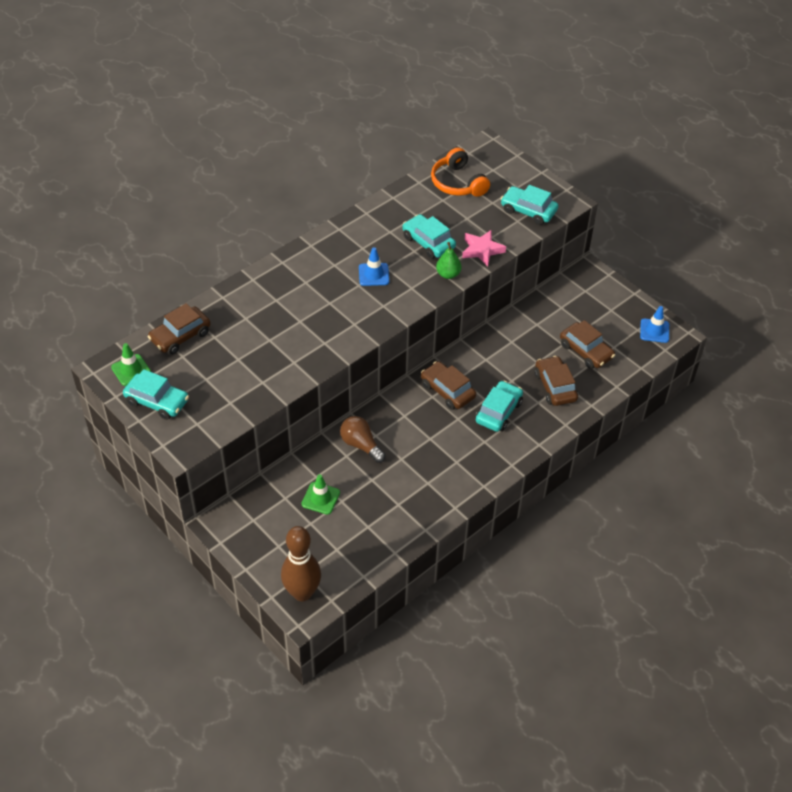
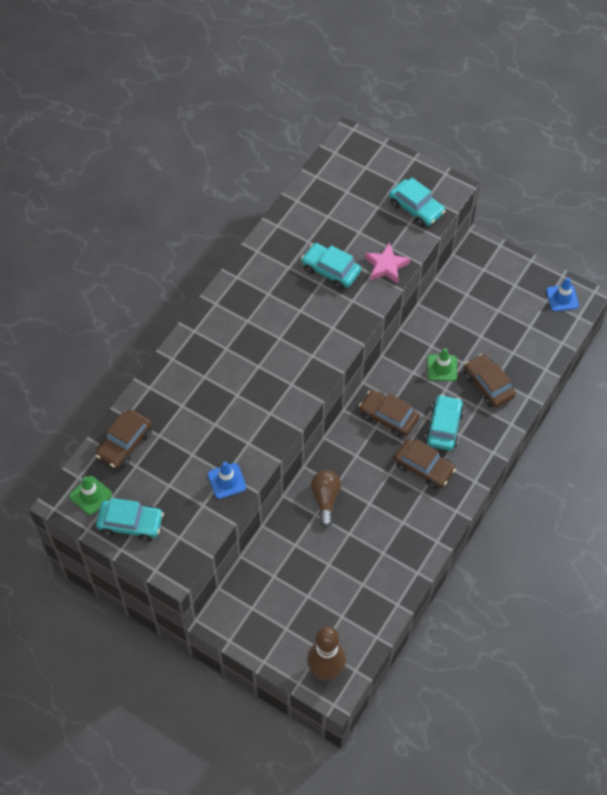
camera: 15 degrees left, 10 degrees up
green traffic cone [301,474,340,515] -> green traffic cone moved to [428,348,457,381]
brown light bulb [340,416,386,463] -> brown light bulb turned 60 degrees clockwise [311,470,341,527]
blue traffic cone [359,247,389,286] -> blue traffic cone moved to [208,462,246,499]
orange headphones [431,147,490,197] -> none
green pear [436,242,461,279] -> none
turquoise car [501,185,558,225] -> turquoise car turned 150 degrees counterclockwise [389,178,445,227]
brown car [560,320,615,369] -> brown car moved to [394,439,456,489]

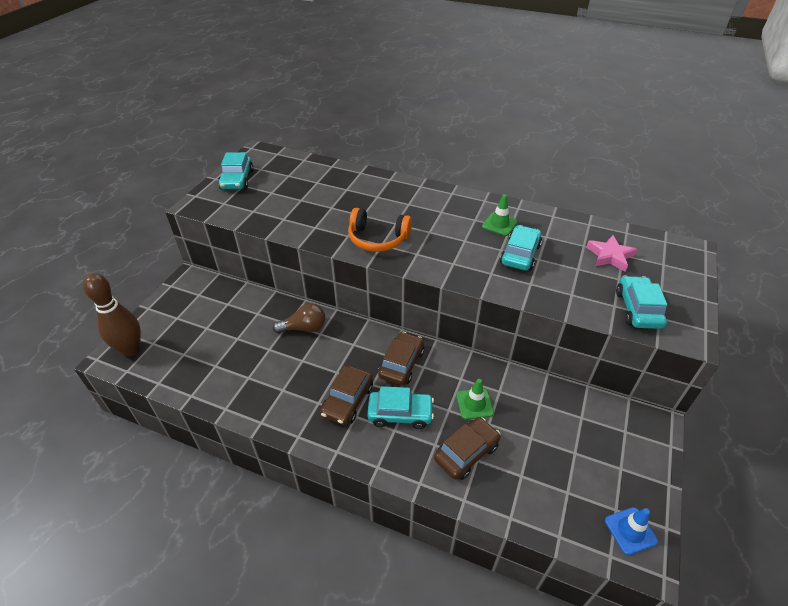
camera: 80 degrees right, 15 degrees down
green traffic cone [70,476,112,515] -> green traffic cone moved to [482,194,518,236]
brown car [95,409,152,469] -> none
blue traffic cone [208,462,246,499] -> none
pink star [365,242,410,284] -> pink star moved to [586,235,637,272]
turquoise car [389,178,445,227] -> turquoise car turned 150 degrees clockwise [616,276,668,329]
none -> orange headphones [348,208,412,252]

